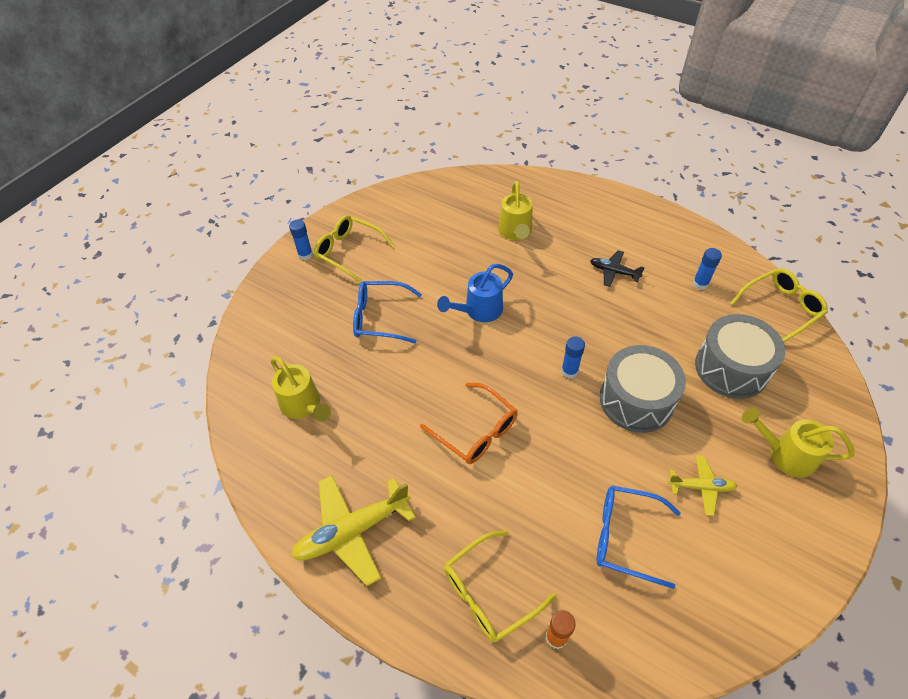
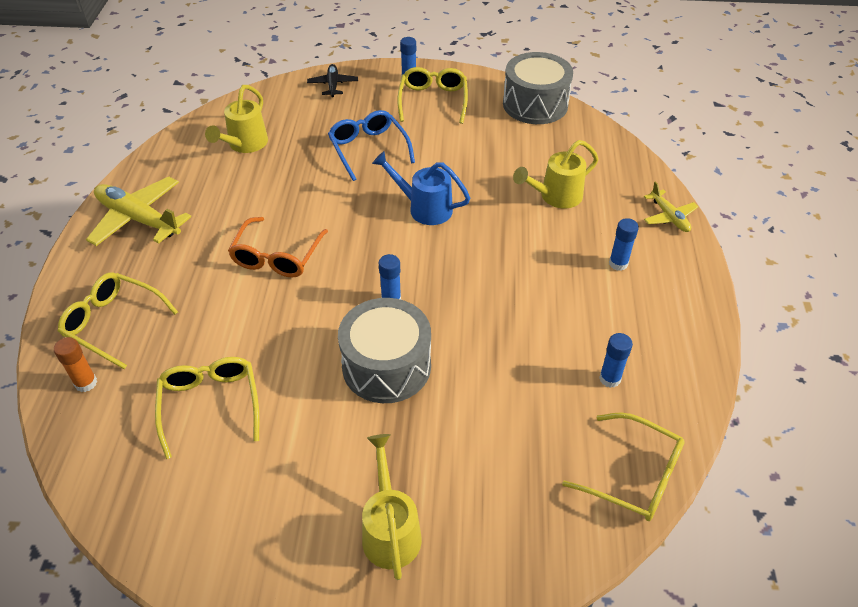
camera: 60 degrees right, 5 degrees down
black plane [590,250,645,287] -> black plane moved to [307,64,358,97]
blue glasses [597,485,681,589] -> yellow glasses [155,357,259,459]
yellow plane [668,455,737,516] -> yellow plane moved to [644,181,699,232]
grey drum [695,314,785,399] -> grey drum moved to [503,52,573,124]
none -> blue glue stick [609,218,639,271]

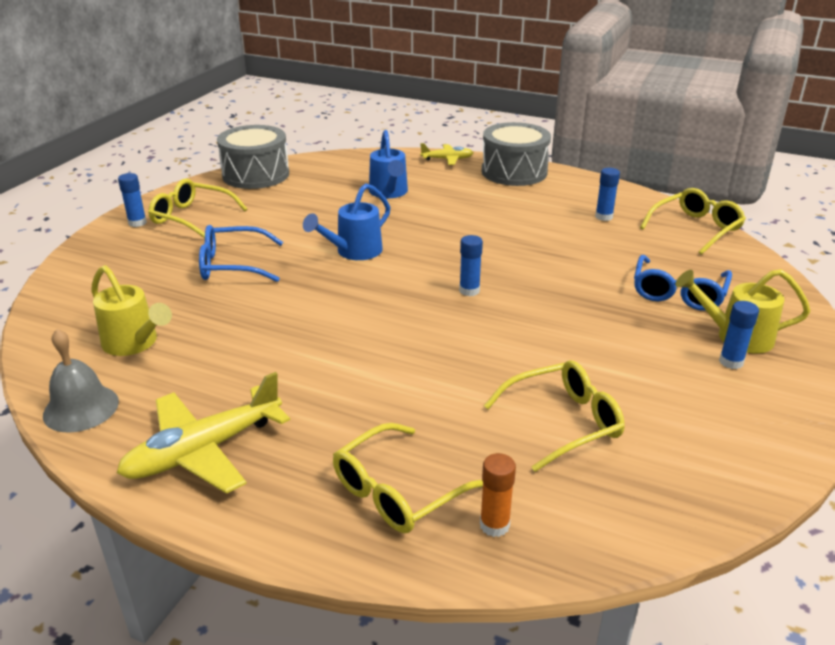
camera: 70 degrees left, 15 degrees down
yellow glasses [155,357,259,459] -> yellow glasses turned 150 degrees clockwise [484,360,625,472]
orange glasses [228,217,328,278] -> none
black plane [307,64,358,97] -> none
grey drum [338,298,431,403] -> grey drum moved to [481,122,551,186]
yellow watering can [513,140,599,208] -> blue watering can [369,130,408,198]
blue glue stick [609,218,639,271] -> blue glue stick moved to [719,301,759,369]
none -> grey bell [43,329,119,433]
none -> blue glasses [634,255,732,311]

